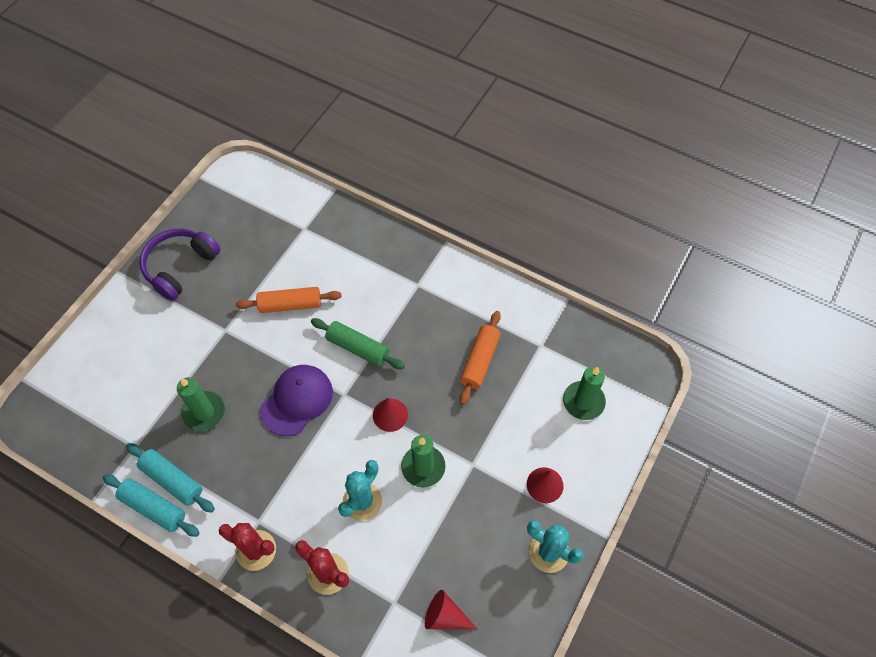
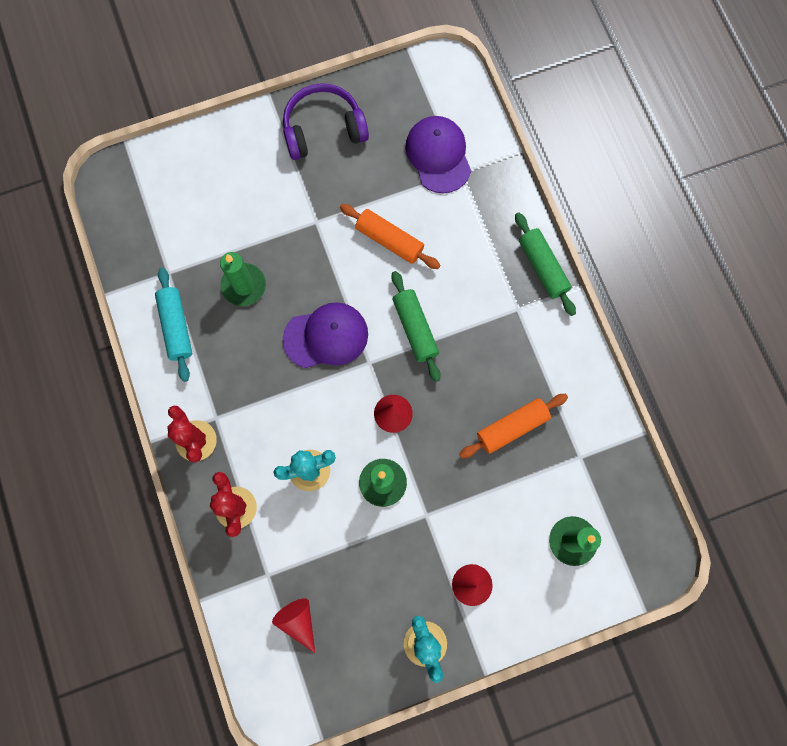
camera: 40 degrees right, 15 degrees up
turquoise rolling pin [102,474,200,537] -> none
none -> purple cap [405,116,471,193]
none -> green rolling pin [515,212,576,316]

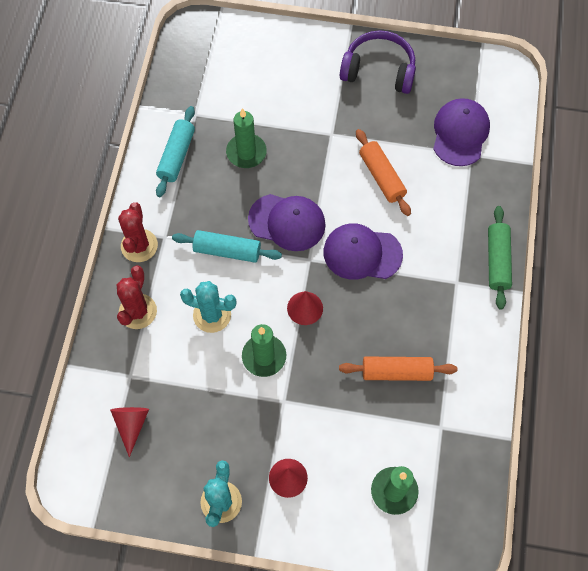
camera: 30 degrees right, 10 degrees down
green rolling pin [391,271,441,382] -> purple cap [323,223,403,280]
none -> turquoise rolling pin [172,230,282,263]

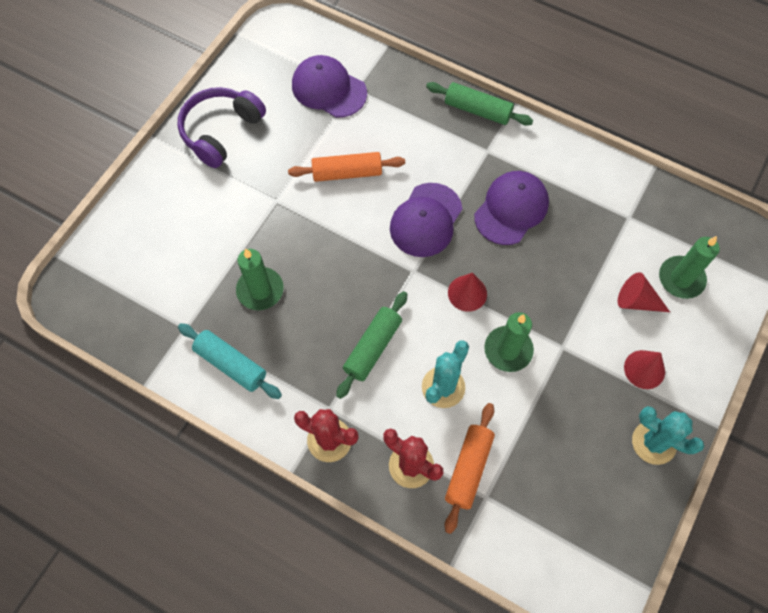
camera: 70 degrees left, 0 degrees up
red cone [110,407,149,457] -> red cone moved to [618,272,670,312]
turquoise rolling pin [172,230,282,263] -> green rolling pin [336,291,407,399]
purple cap [248,194,326,251] -> purple cap moved to [474,171,549,245]
orange rolling pin [339,357,457,381] -> orange rolling pin moved to [445,403,495,534]

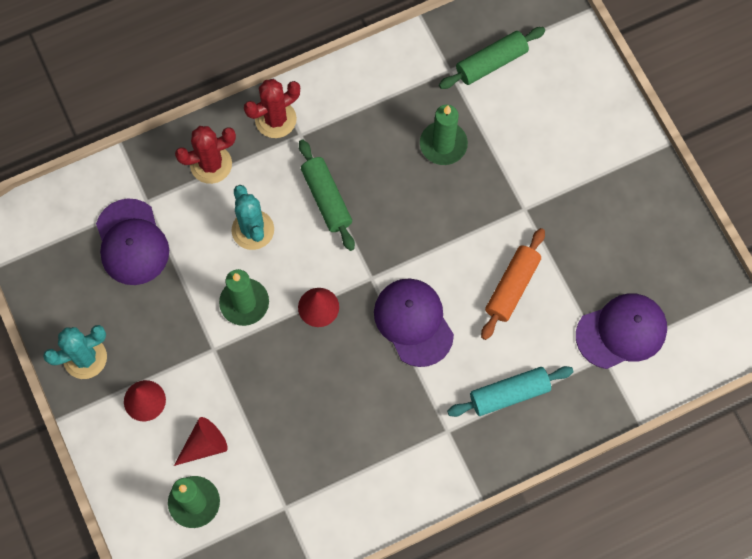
camera: 125 degrees right, 5 degrees up
purple headphones [177,87,266,168] -> none
turquoise rolling pin [178,323,282,399] -> turquoise rolling pin moved to [447,366,574,417]
green rolling pin [426,82,533,126] -> green rolling pin moved to [439,27,545,89]
orange rolling pin [445,403,495,534] -> none
purple cap [474,171,549,245] -> purple cap moved to [96,198,169,285]

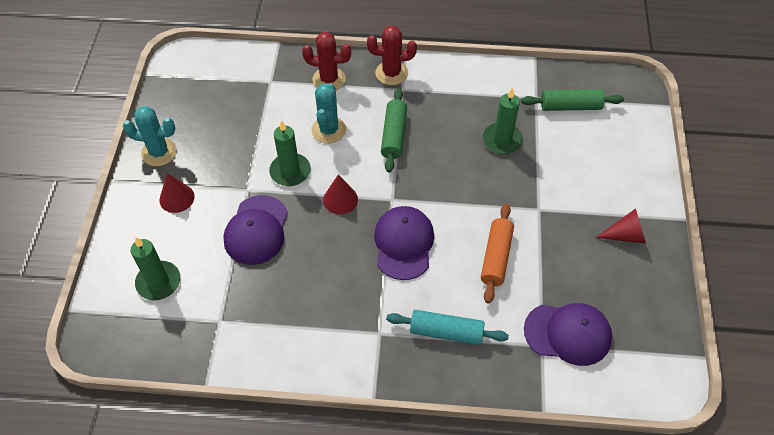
camera: 30 degrees right, 15 degrees down
purple cap [96,198,169,285] -> purple cap moved to [223,195,288,265]
red cone [174,417,228,466] -> red cone moved to [596,208,646,244]
orange rolling pin [481,228,545,340] -> orange rolling pin turned 45 degrees counterclockwise [481,204,514,304]

